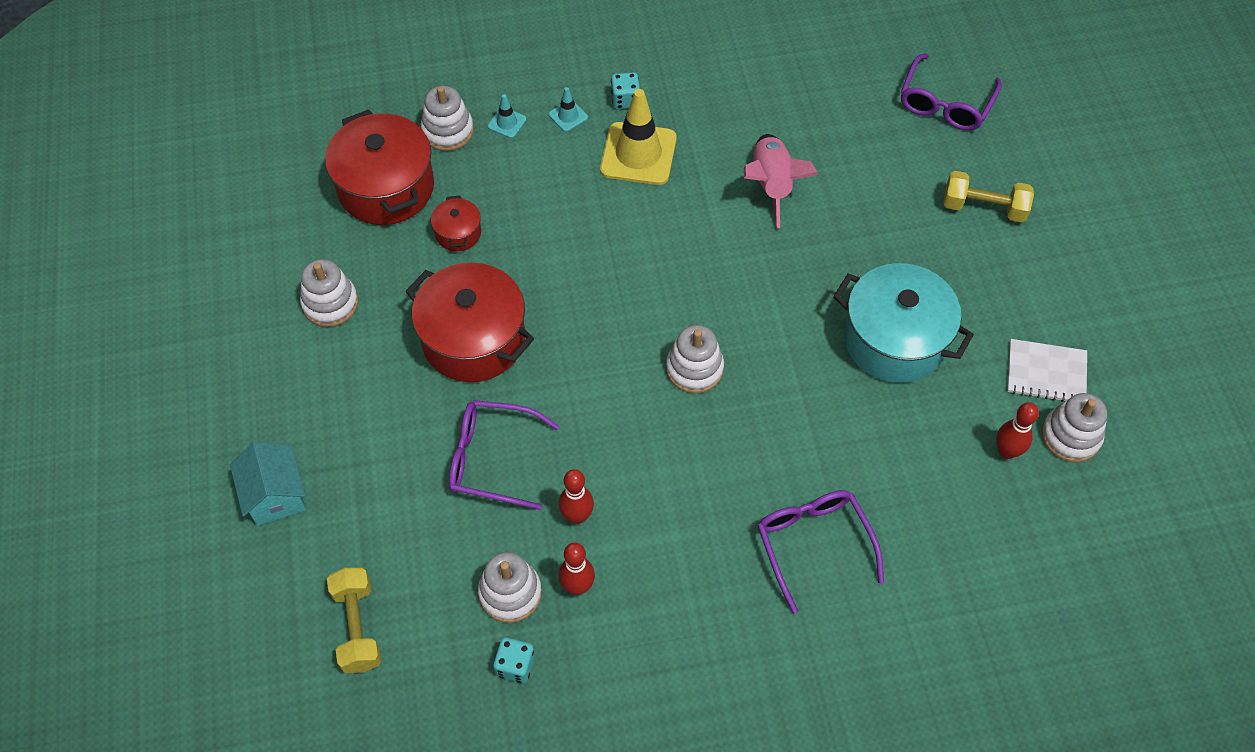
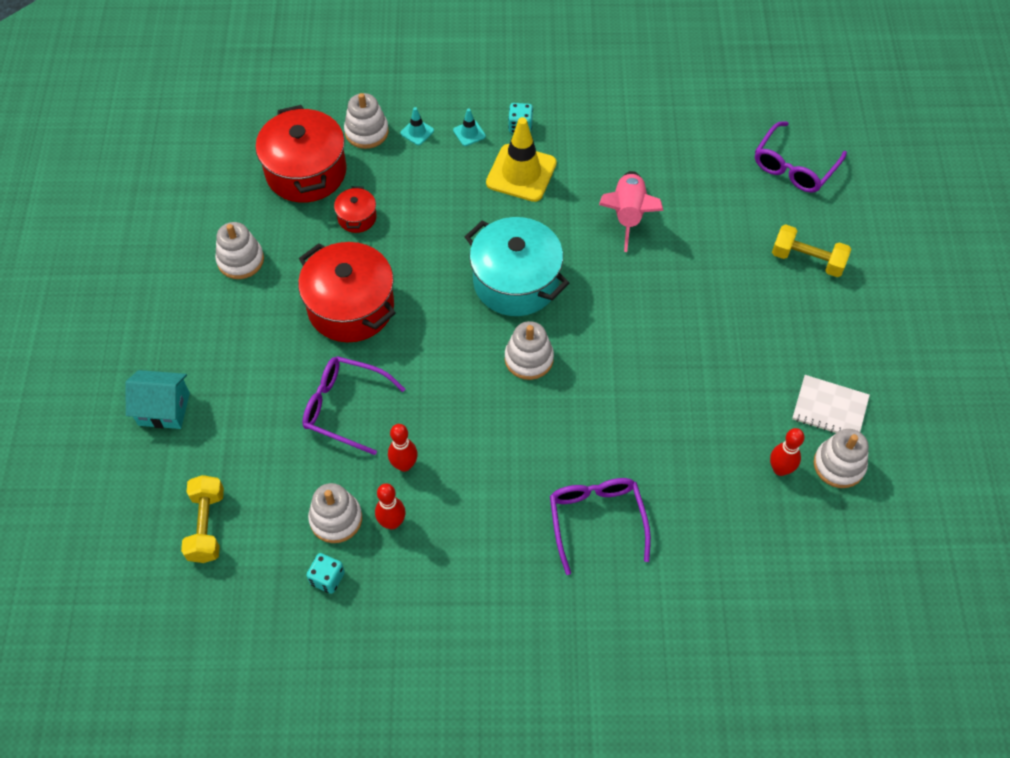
camera: 10 degrees right, 0 degrees up
turquoise house [230,442,306,526] -> turquoise house turned 75 degrees counterclockwise [126,370,190,429]
turquoise pot [833,263,974,383] -> turquoise pot moved to [465,217,569,316]

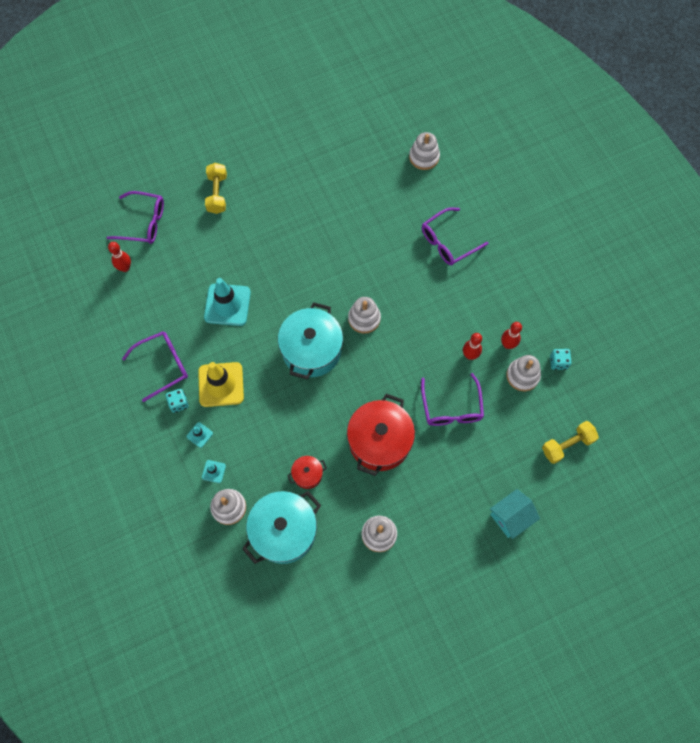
camera: 115 degrees left, 10 degrees up
turquoise house [126,370,190,429] -> turquoise house turned 75 degrees clockwise [490,489,540,539]
red pot [255,105,347,203] -> turquoise pot [242,491,321,564]
pink rocket [599,171,664,252] -> turquoise traffic cone [204,278,251,326]
red bowling pin [770,428,804,476] -> red bowling pin moved to [108,242,131,272]
white notebook [792,375,870,433] -> none
white stacking toy [814,429,869,488] -> white stacking toy moved to [409,132,440,170]
none -> purple glasses [122,331,188,402]

